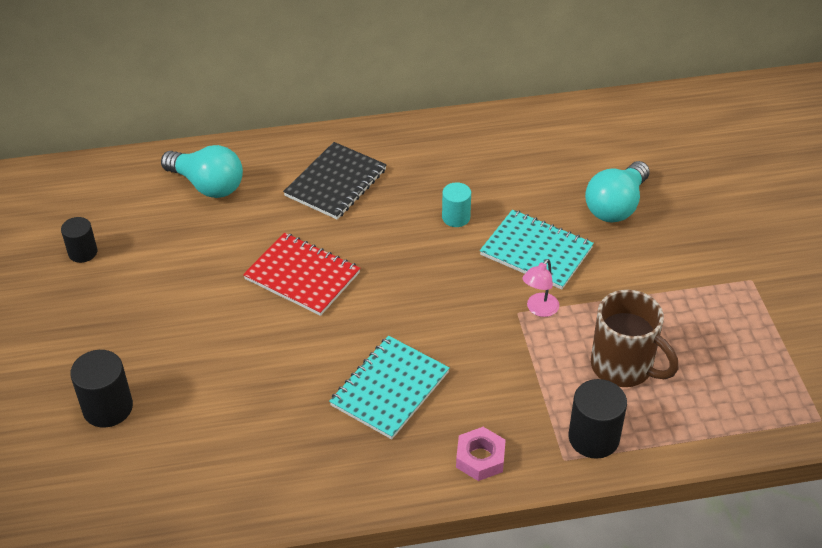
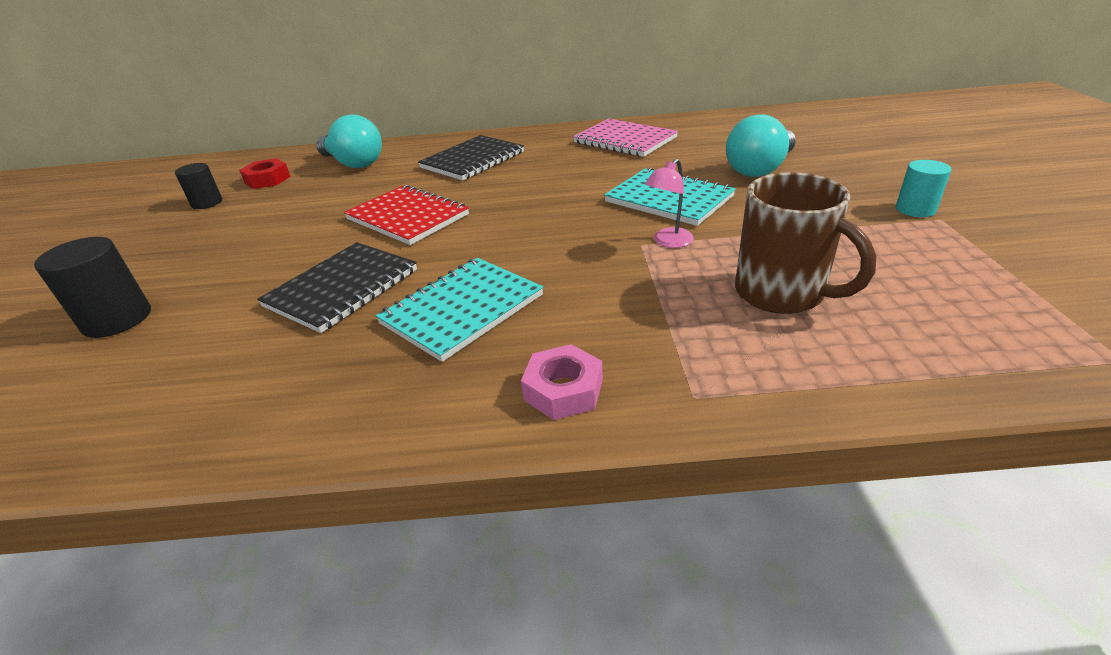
camera: 10 degrees right, 10 degrees down
turquoise cylinder [442,182,471,227] -> turquoise cylinder moved to [896,160,952,217]
black cylinder [569,379,627,459] -> none
none -> red nut [239,158,291,189]
none -> black notebook [257,242,417,333]
none -> pink notebook [573,118,678,157]

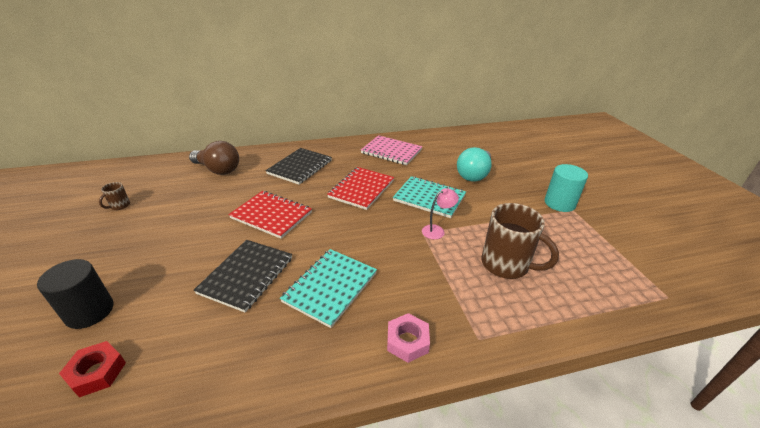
camera: 15 degrees left, 0 degrees up
black cylinder [175,163,222,209] -> brown mug [99,182,130,210]
red nut [239,158,291,189] -> red nut moved to [59,341,126,397]
turquoise light bulb [316,115,382,168] -> brown light bulb [189,141,239,175]
pink lamp [645,159,694,248] -> pink lamp turned 150 degrees counterclockwise [422,188,459,239]
turquoise cylinder [896,160,952,217] -> turquoise cylinder [545,164,588,212], size x1.54
none -> red notebook [327,167,394,210]

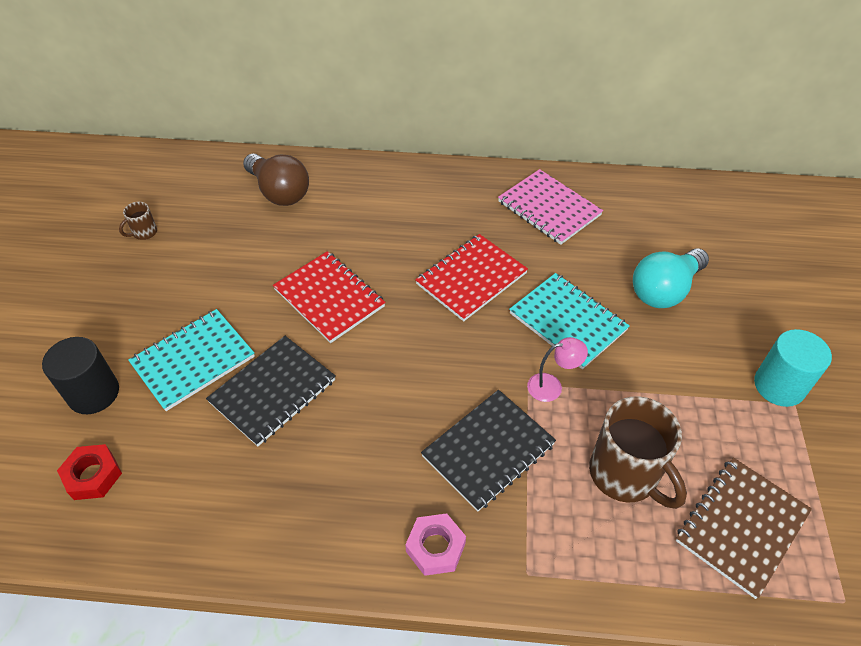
camera: 20 degrees right, 15 degrees up
black notebook [265,148,332,185] -> black notebook moved to [421,390,556,511]
turquoise notebook [280,249,377,328] -> turquoise notebook moved to [128,309,255,411]
none -> brown notebook [676,458,812,599]

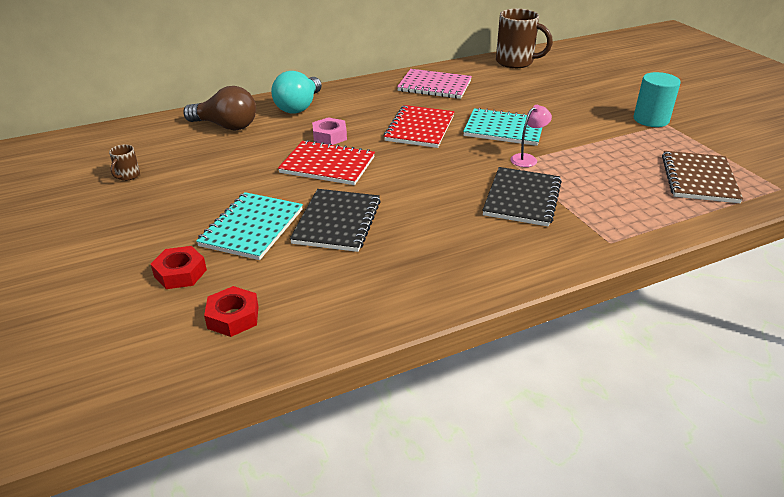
camera: 30 degrees left, 15 degrees down
black cylinder [42,337,119,414] -> red nut [151,246,207,289]
pink nut [405,513,466,576] -> pink nut moved to [312,117,347,145]
brown mug [589,396,687,509] -> brown mug moved to [496,9,553,68]
turquoise light bulb [633,248,709,308] -> turquoise light bulb moved to [271,71,322,114]

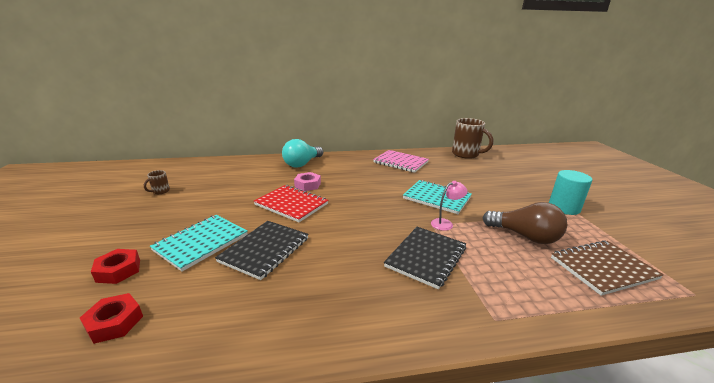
camera: 15 degrees right, 10 degrees down
brown light bulb [183,86,256,131] -> brown light bulb moved to [483,202,567,244]
red notebook [384,105,455,148] -> none
brown notebook [662,151,743,203] -> brown notebook turned 45 degrees clockwise [551,240,664,296]

